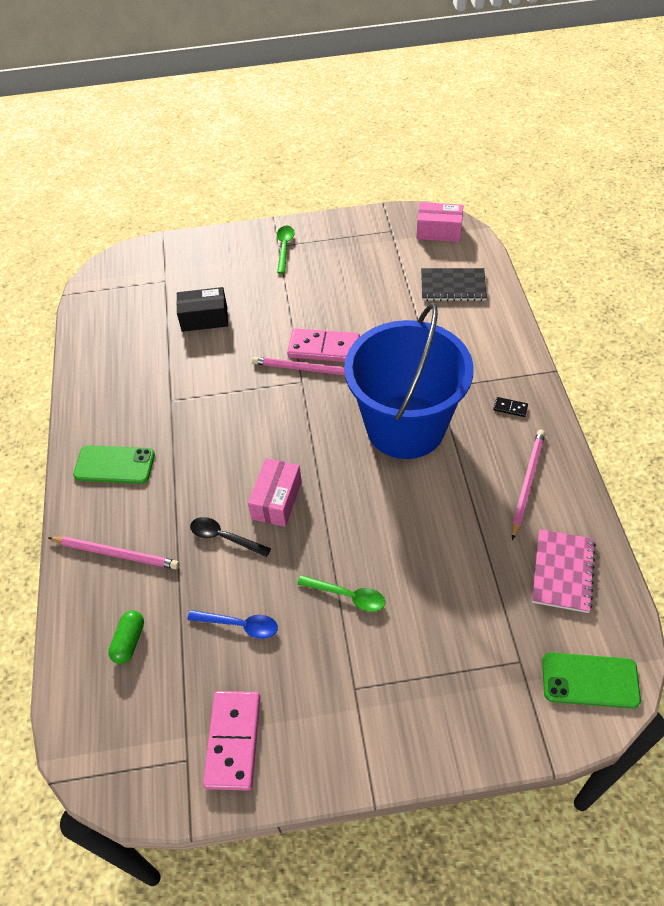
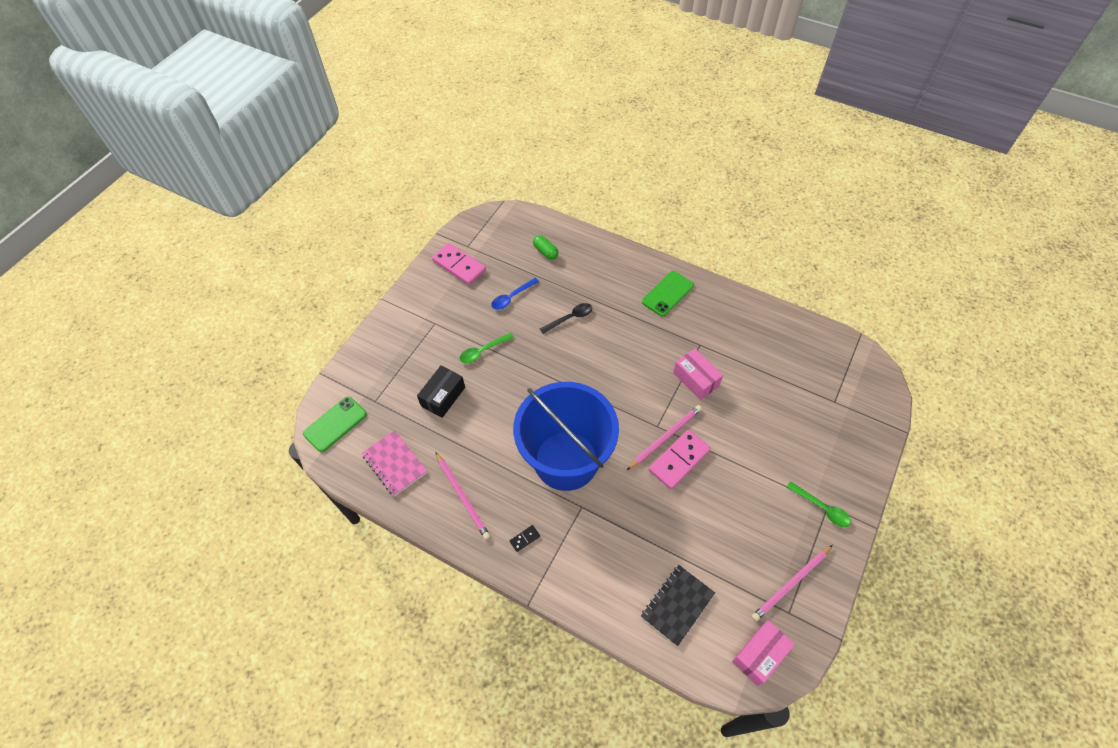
camera: 125 degrees right, 5 degrees up
pink pencil [48,537,179,570] -> pink pencil moved to [752,545,833,621]
black box [176,287,228,332] -> black box moved to [417,365,465,418]
pink box [248,458,302,527] -> pink box moved to [673,348,723,400]

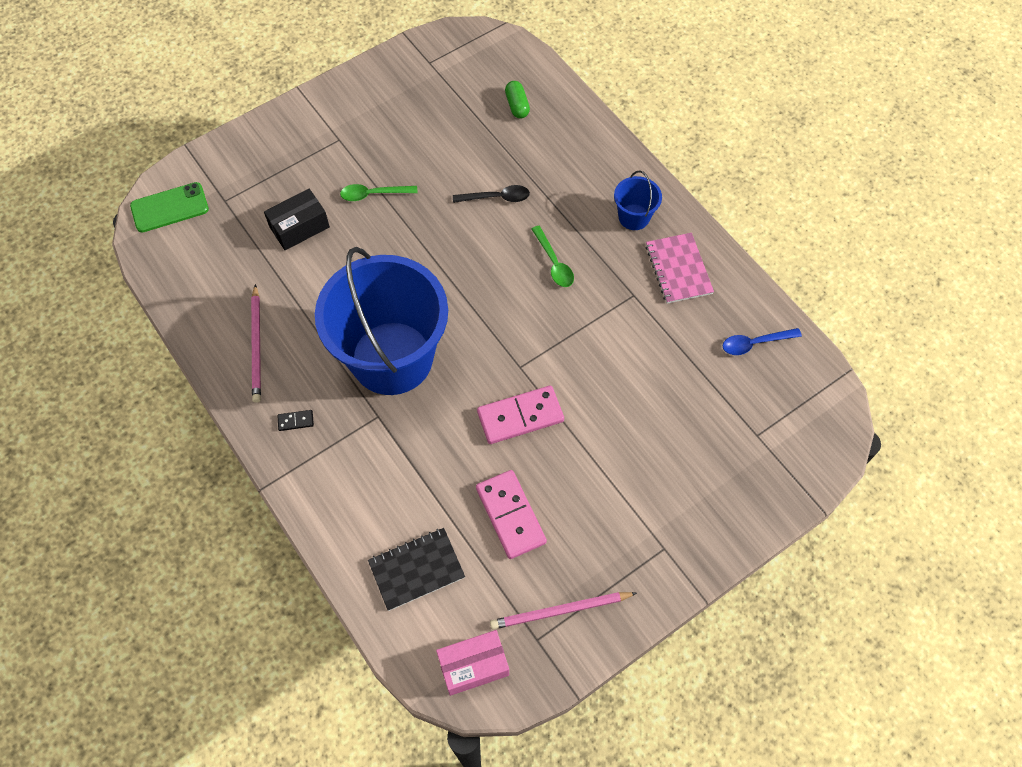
camera: 25 degrees right, 5 degrees up
pink notebook [362,430,427,496] -> pink notebook moved to [646,233,714,304]
pink domino [432,243,486,285] -> pink domino moved to [476,470,547,559]
blue spoon [491,278,539,310] -> blue spoon moved to [723,328,802,355]
pink pencil [627,405,702,470] -> none
green phone [642,271,694,317] -> blue bucket [614,171,662,230]
pink box [673,348,723,400] -> none
green spoon [787,481,851,527] -> green spoon moved to [532,226,574,287]

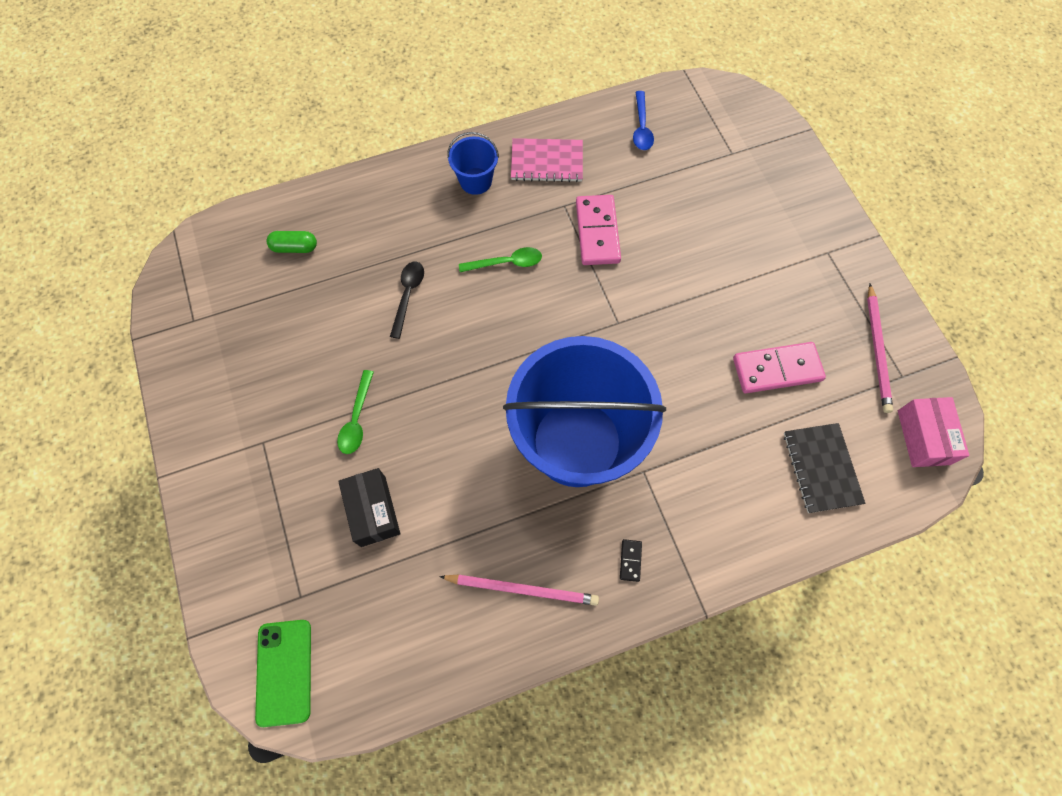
camera: 75 degrees left, 5 degrees up
pink domino [477,386,564,444] -> pink domino moved to [576,195,621,265]

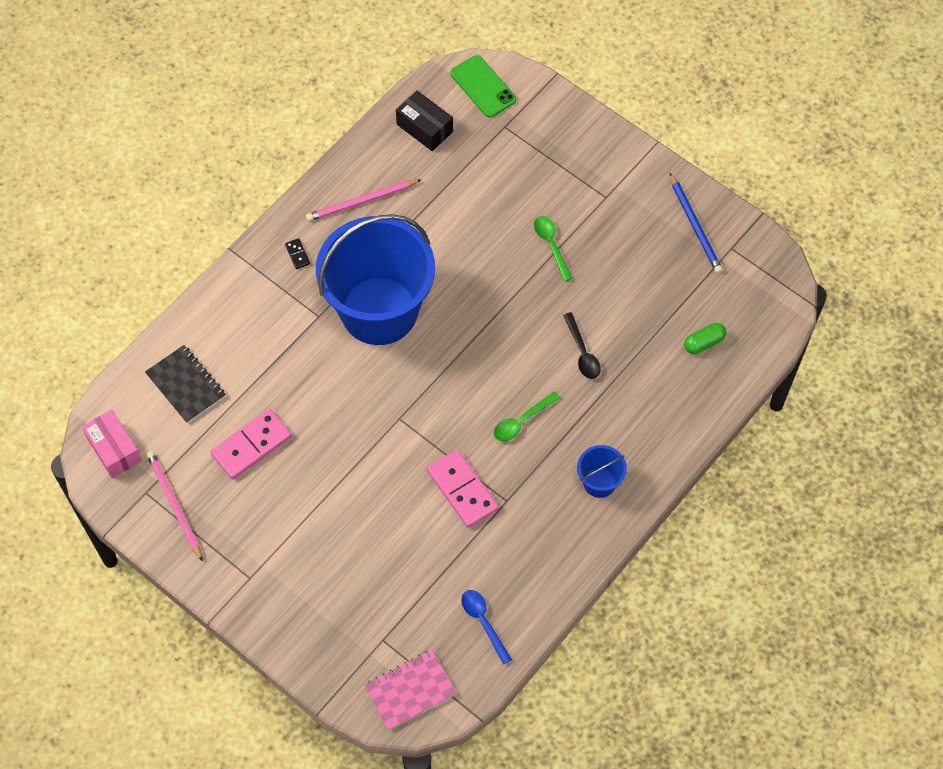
camera: 150 degrees right, 5 degrees down
black box [338,468,400,547] -> black box moved to [396,90,453,151]
pink notebook [511,138,583,182] -> pink notebook moved to [364,650,457,730]
none -> blue pencil [670,173,723,274]

